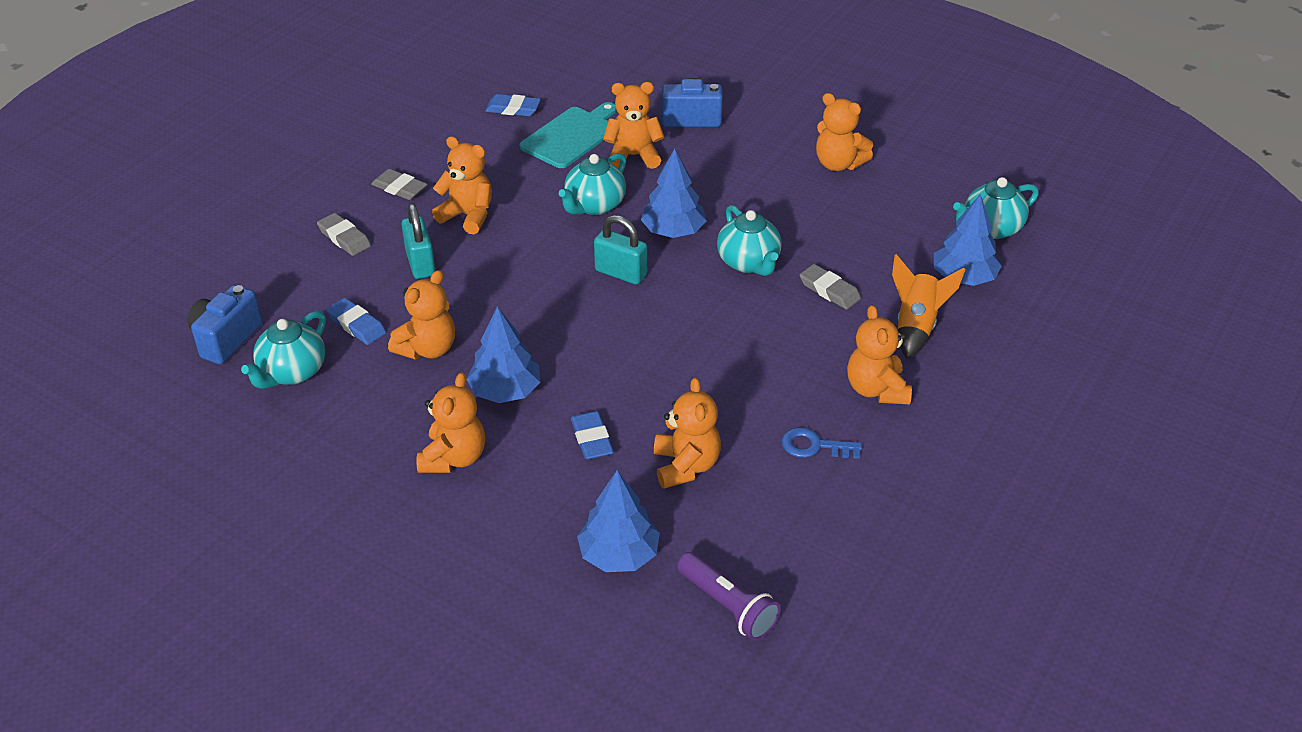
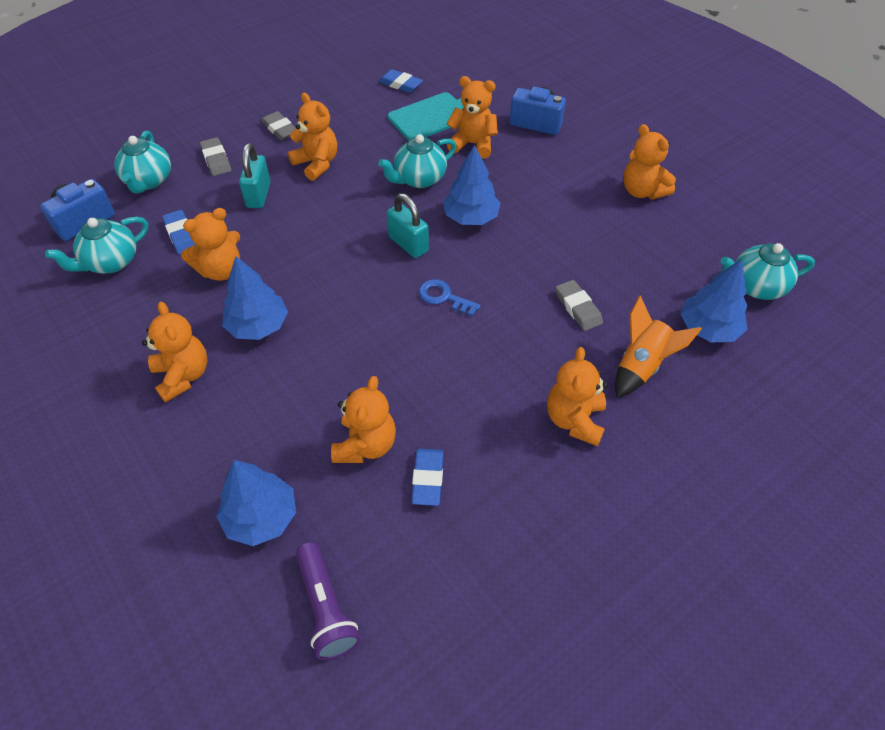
camera: 20 degrees right, 10 degrees up
orange teddy bear [417,372,485,473] -> orange teddy bear turned 60 degrees counterclockwise [142,302,208,403]
blue eraser [571,411,614,460] -> blue eraser moved to [411,448,444,506]
turquoise teapot [717,205,782,276] -> turquoise teapot moved to [114,130,171,193]
blue key [782,427,862,459] -> blue key moved to [419,279,481,317]

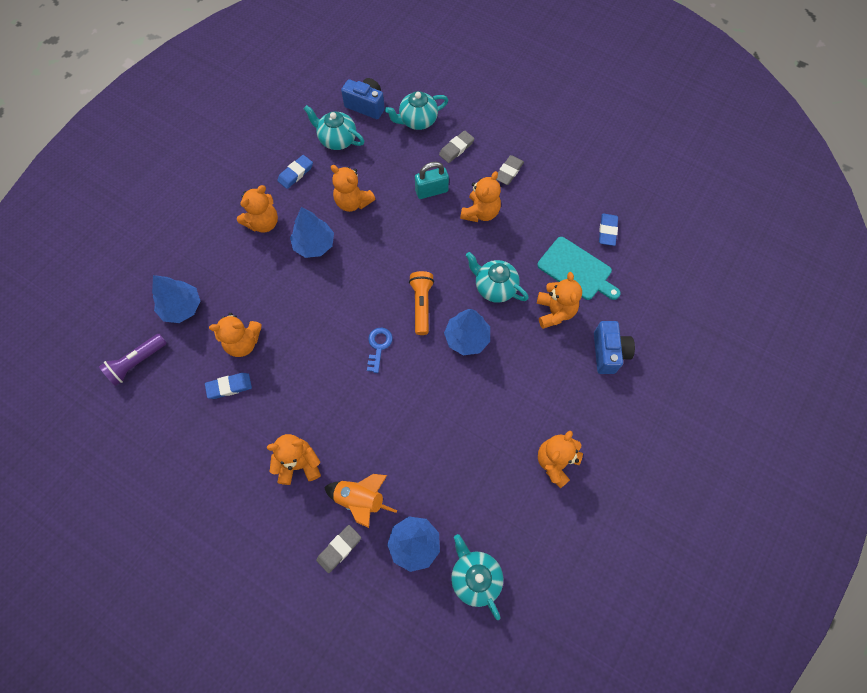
camera: 70 degrees right, 15 degrees up
blue eraser [162,210,196,254] -> blue eraser moved to [277,155,313,189]
turquoise padlock [387,193,429,258] -> orange flashlight [409,271,434,335]
grey eraser [556,280,603,331] -> grey eraser moved to [316,525,361,573]

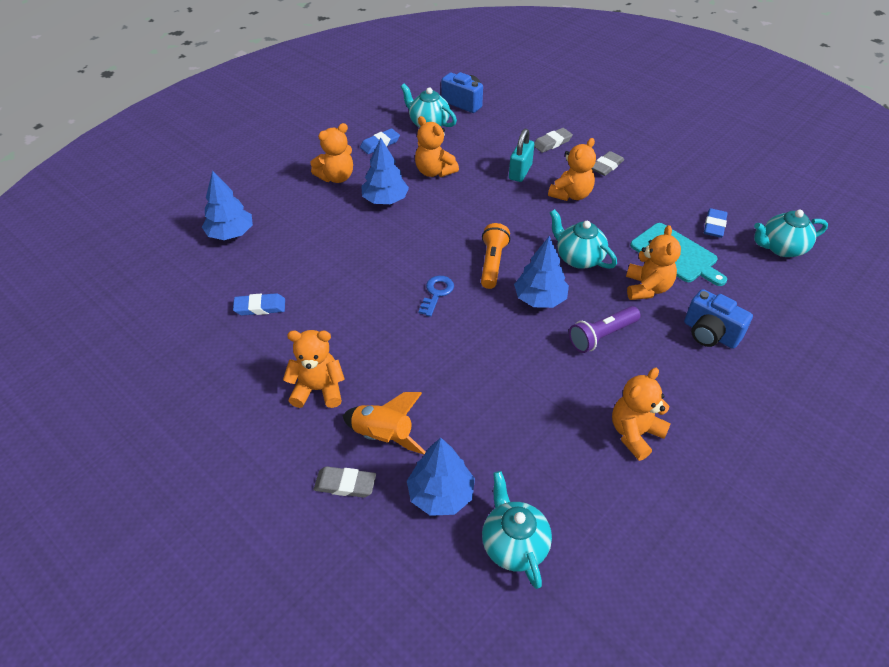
camera: 10 degrees right, 20 degrees down
purple flashlight [99,334,167,386] -> purple flashlight moved to [569,306,641,353]
orange teddy bear [209,313,262,357] -> none
grey eraser [316,525,361,573] -> grey eraser turned 45 degrees clockwise [314,466,376,498]
turquoise teapot [385,91,448,130] -> turquoise teapot moved to [754,210,828,257]
turquoise padlock [415,162,449,199] -> turquoise padlock turned 60 degrees counterclockwise [509,129,534,182]
blue camera [594,321,635,374] -> blue camera turned 120 degrees clockwise [684,289,753,349]

